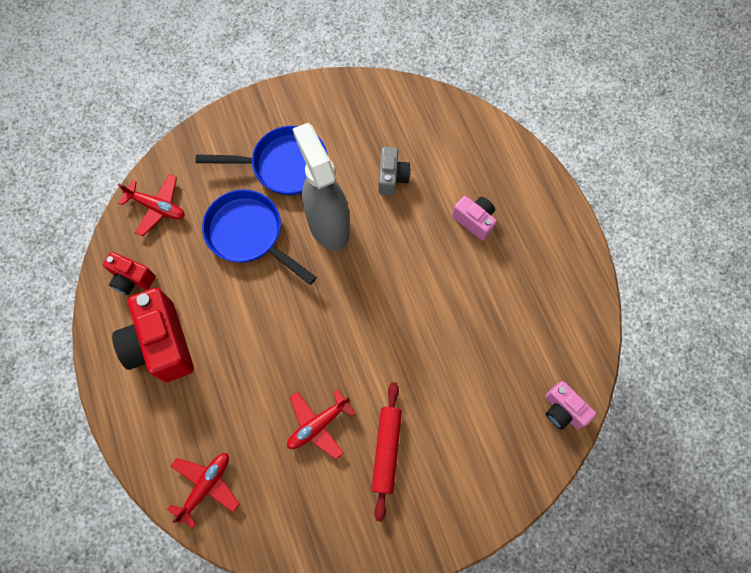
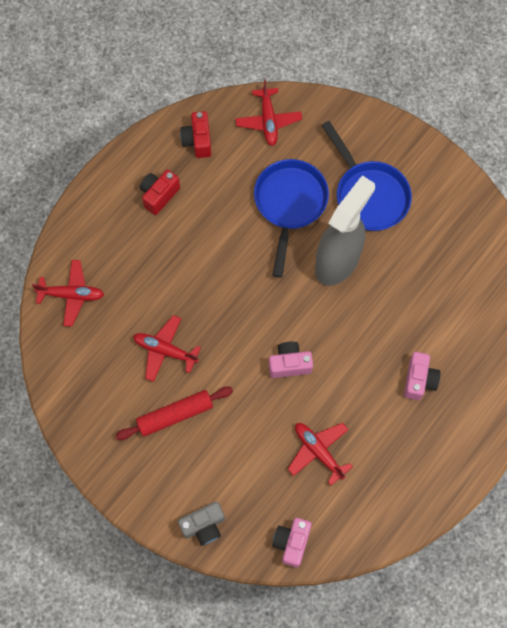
camera: 60 degrees right, 0 degrees up
red camera [112,288,194,382] -> red camera [140,170,180,215], size x0.55
grey camera [379,147,411,195] -> grey camera moved to [178,502,225,545]
none -> pink camera [269,341,313,378]
none -> red plane [288,423,353,485]

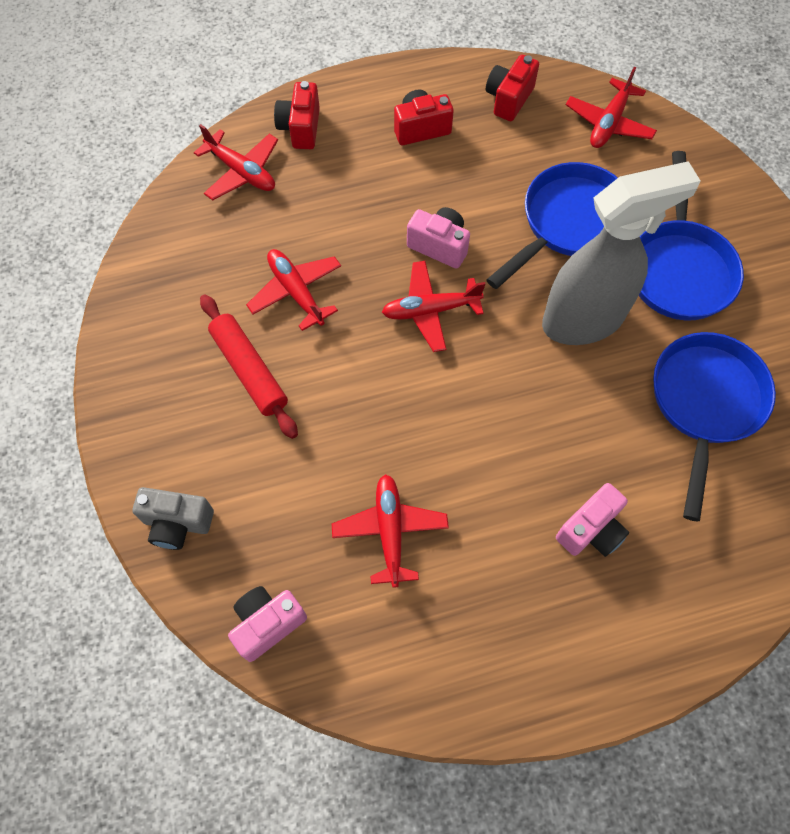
camera: 35 degrees right, 5 degrees down
red rolling pin [115,387,233,440] -> red rolling pin turned 45 degrees clockwise [200,294,298,439]
pink camera [269,341,313,378] -> pink camera moved to [407,207,470,269]
none -> red camera [274,81,320,149]
none -> red plane [382,261,485,352]
none -> blue pan [653,332,776,522]

